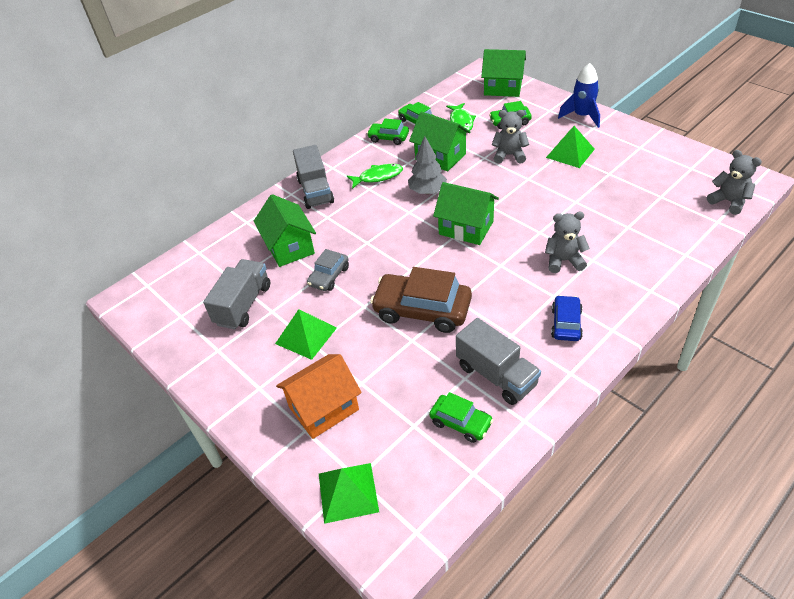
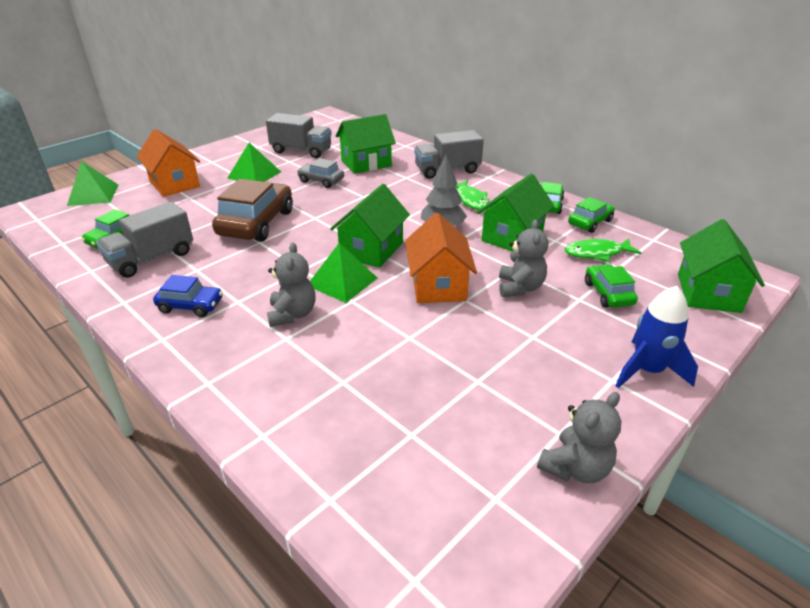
camera: 85 degrees right, 10 degrees down
green pyramid [546,126,595,168] -> green pyramid moved to [310,243,377,303]
grey teddy bear [707,150,762,215] -> grey teddy bear moved to [537,392,621,483]
none -> orange house [405,213,477,303]

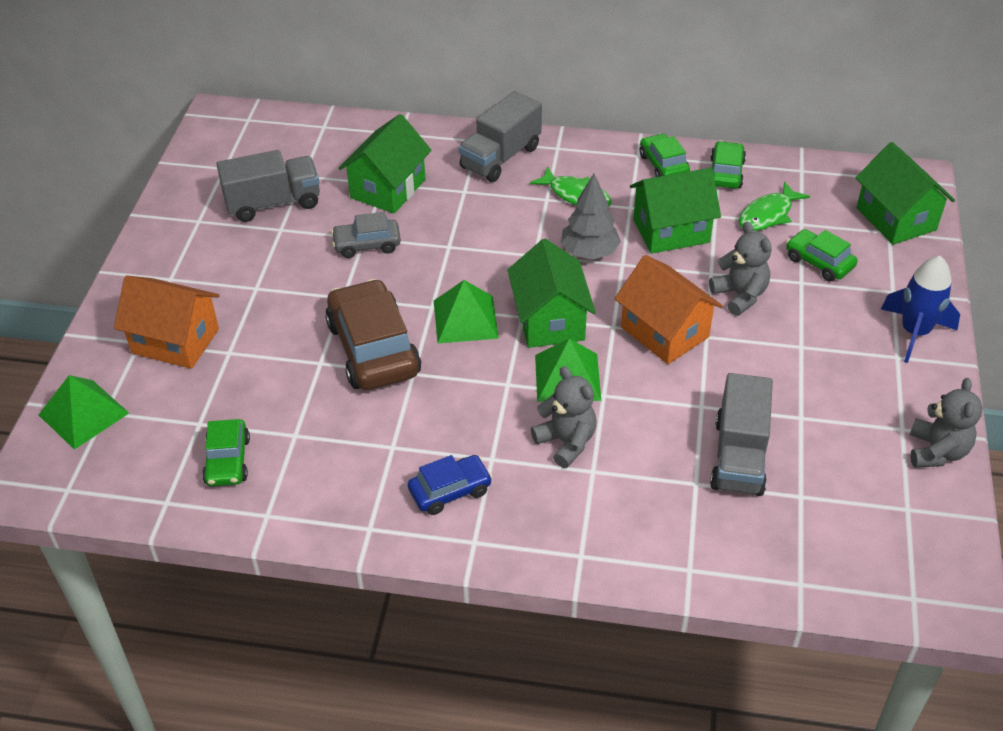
camera: 35 degrees left, 10 degrees up
grey truck [96,202,193,278] -> grey truck moved to [710,373,773,496]
green pyramid [228,143,281,182] -> green pyramid moved to [434,280,499,343]
green house [477,174,554,251] -> green house turned 75 degrees clockwise [630,168,721,254]

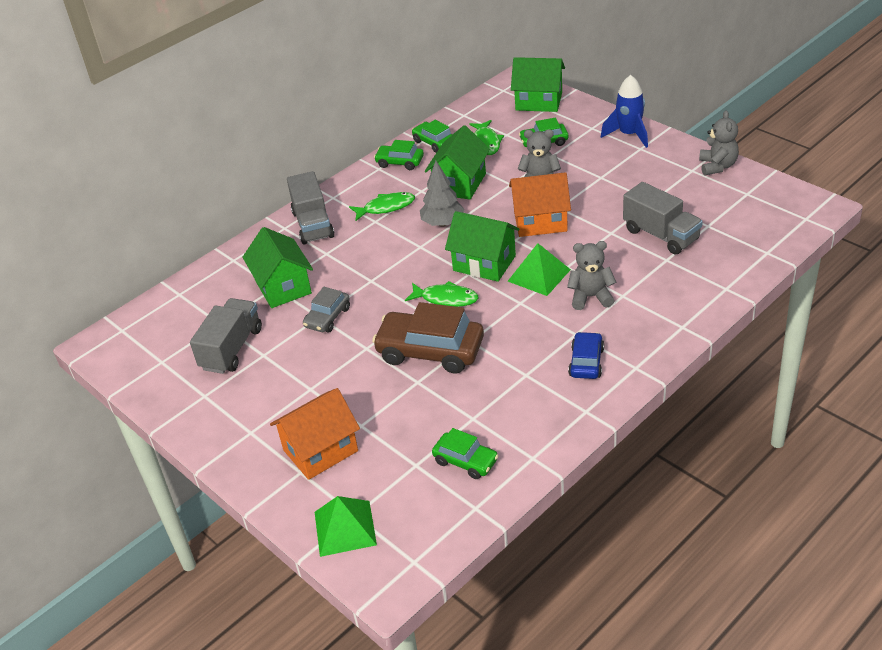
camera: 50 degrees left, 5 degrees down
green pyramid [434,280,499,343] -> green fish [405,281,479,307]
grey teddy bear [910,378,983,468] -> grey teddy bear turned 45 degrees clockwise [699,110,739,176]

